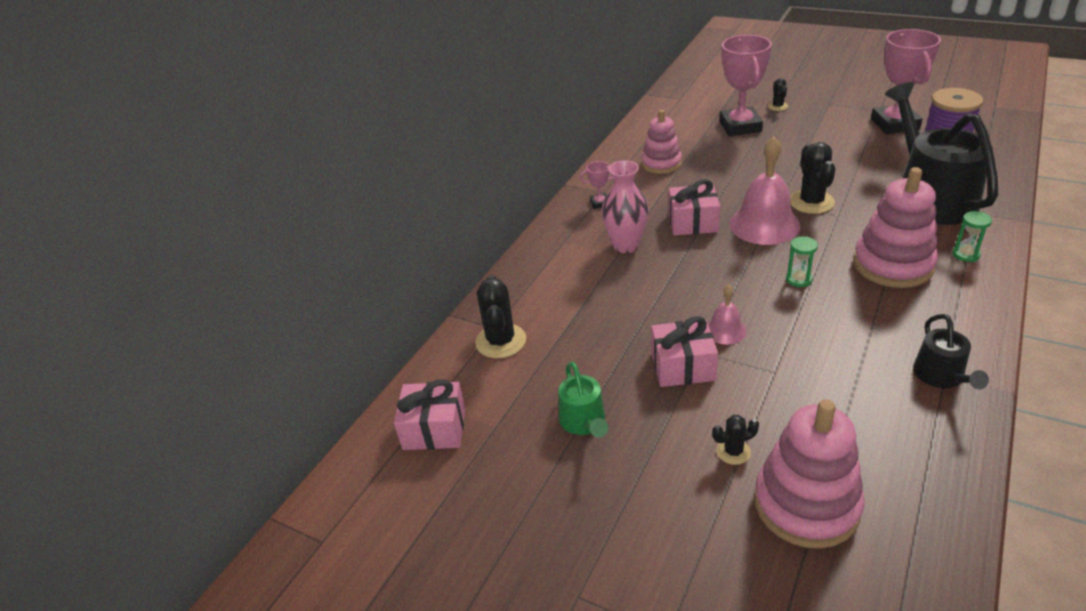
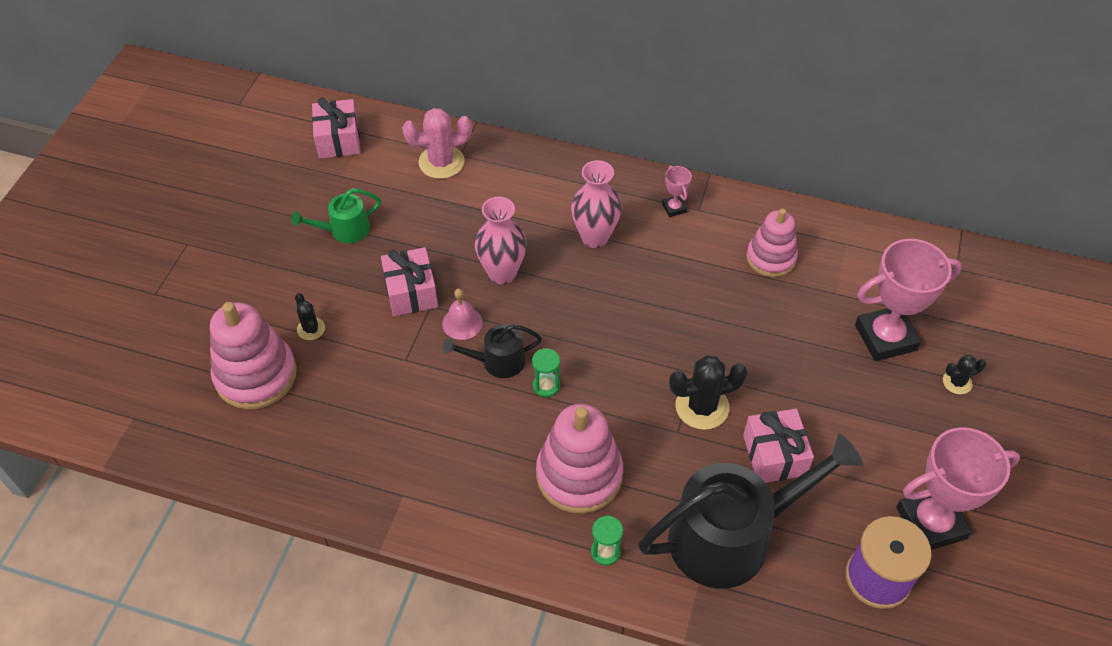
camera: 75 degrees right, 15 degrees up
black cactus [475,275,526,359] -> pink cactus [402,108,472,179]
pink gift [669,179,720,235] -> pink gift moved to [743,409,814,483]
pink bell [729,137,800,245] -> none
black watering can [913,314,989,389] -> black watering can moved to [443,324,542,378]
none -> pink vase [475,197,526,284]

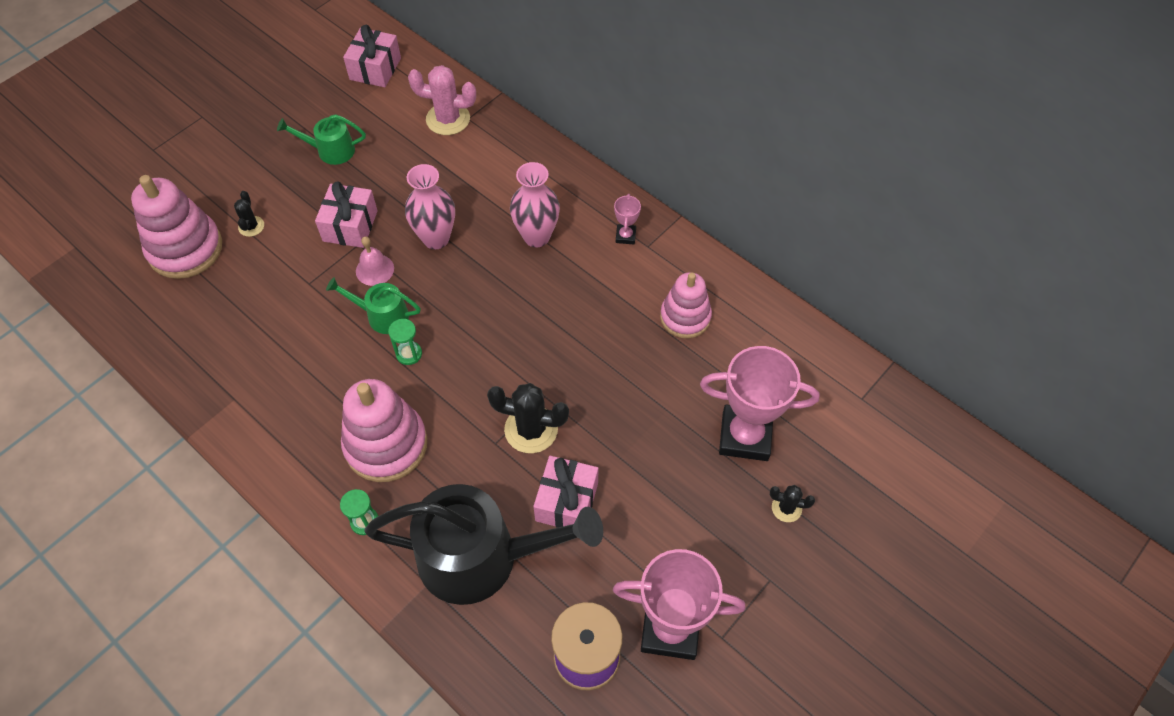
camera: 25 degrees right, 5 degrees up
black watering can [443,324,542,378] -> green watering can [326,277,421,334]

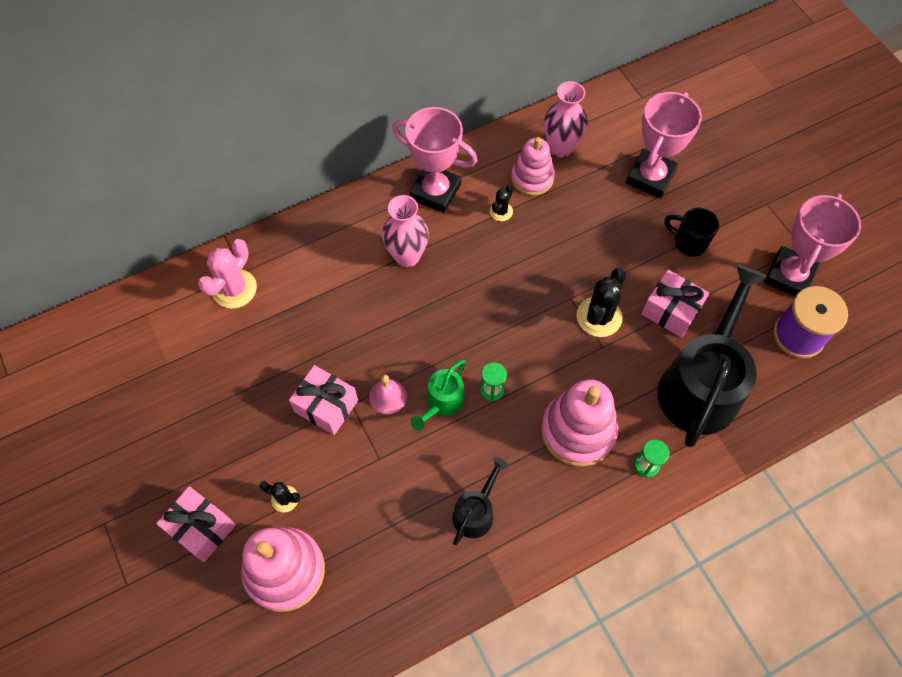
camera: 70 degrees left, 5 degrees up
green watering can [277,114,366,165] -> none
pink gift [343,25,401,87] -> pink gift moved to [156,486,236,562]
pink vase [405,164,455,249] -> pink vase moved to [544,81,587,158]
pink trophy [614,194,641,244] -> pink trophy [392,107,477,213], size x2.26
black cactus [770,485,815,522] -> black cactus moved to [490,185,513,221]
none -> black watering can [452,457,508,545]
none -> black mug [664,208,719,257]

